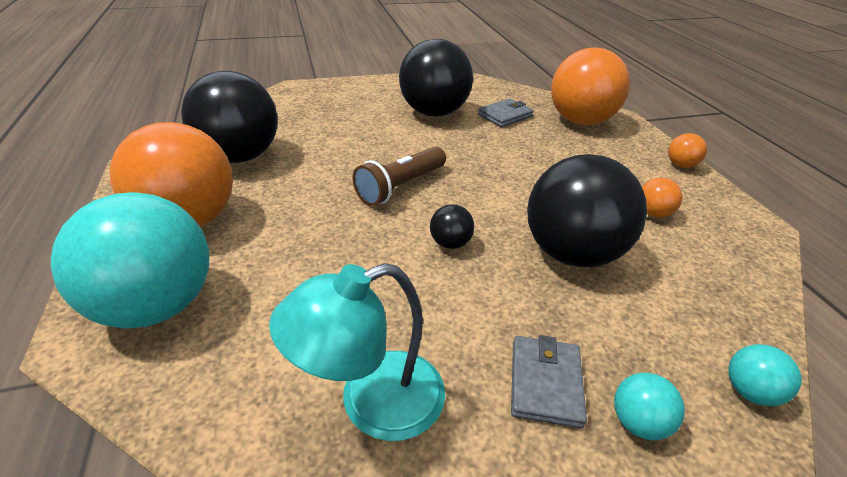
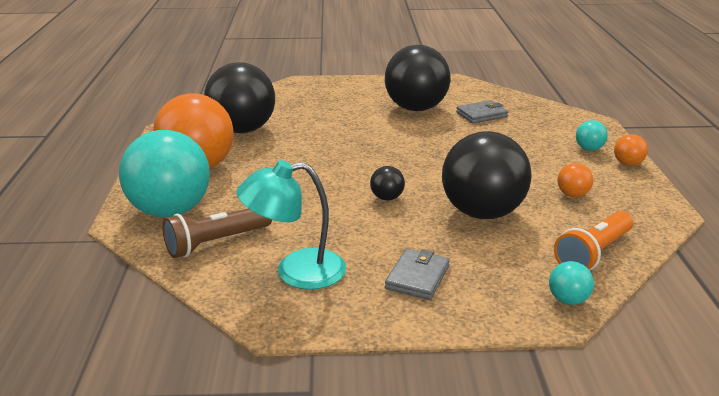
camera: 15 degrees right, 10 degrees down
brown flashlight [353,147,446,206] -> brown flashlight moved to [162,208,272,258]
orange ball [551,47,630,125] -> none
turquoise ball [614,373,685,440] -> turquoise ball moved to [576,120,608,151]
none -> orange flashlight [554,211,633,271]

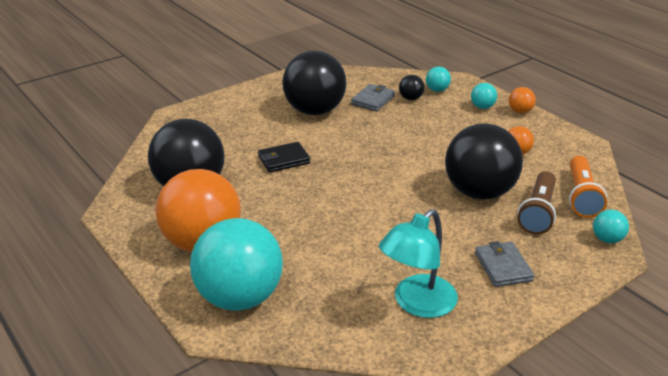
camera: 35 degrees left, 5 degrees up
brown flashlight [162,208,272,258] -> brown flashlight moved to [517,171,556,235]
black ball [370,166,405,200] -> black ball moved to [399,75,425,100]
none -> black wallet [258,142,310,173]
none -> turquoise ball [426,67,451,92]

